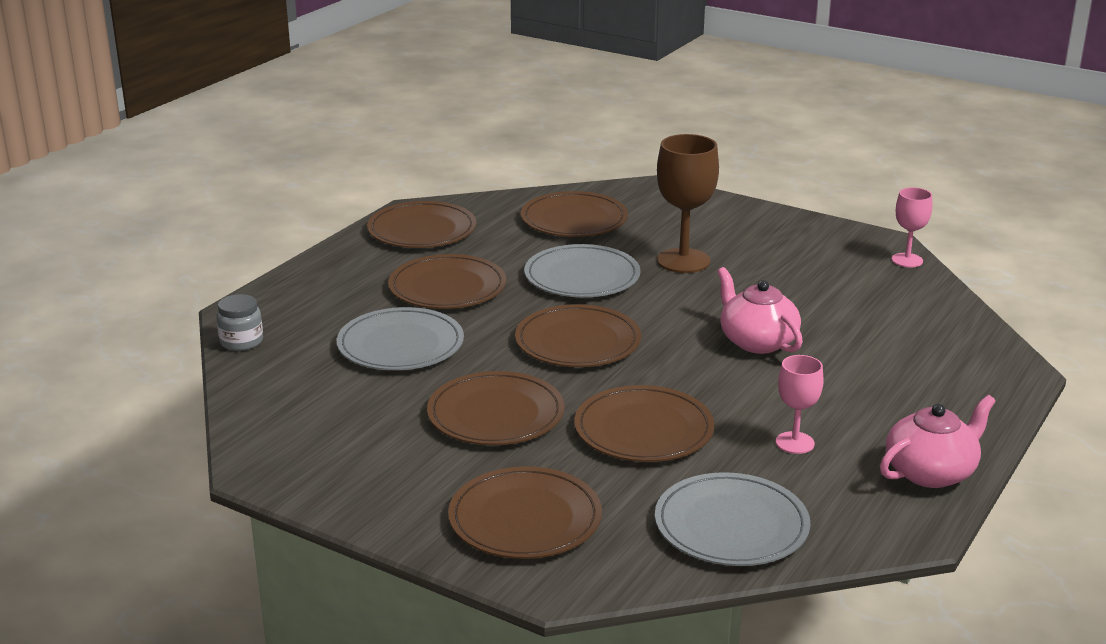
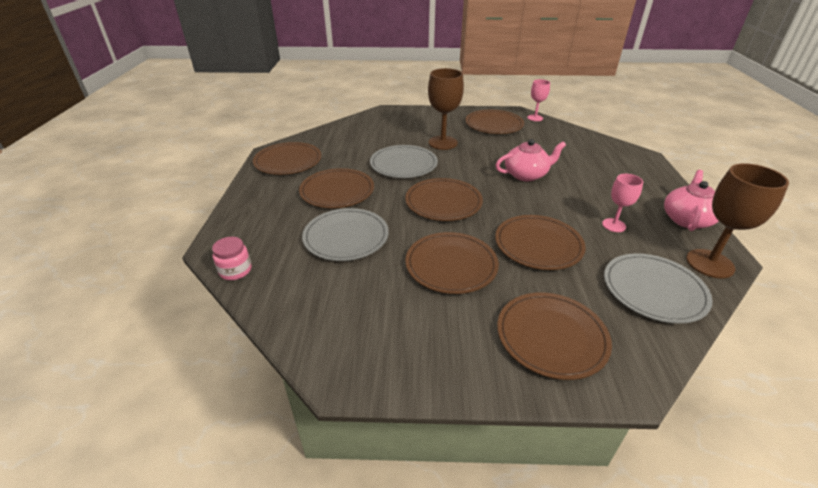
camera: 30 degrees left, 10 degrees up
grey jar [217,294,263,351] -> pink jar [212,237,251,280]
brown plate [521,191,628,237] -> brown plate moved to [465,110,524,134]
pink teapot [717,267,803,354] -> pink teapot turned 135 degrees clockwise [495,139,566,181]
none -> brown goblet [686,163,789,278]

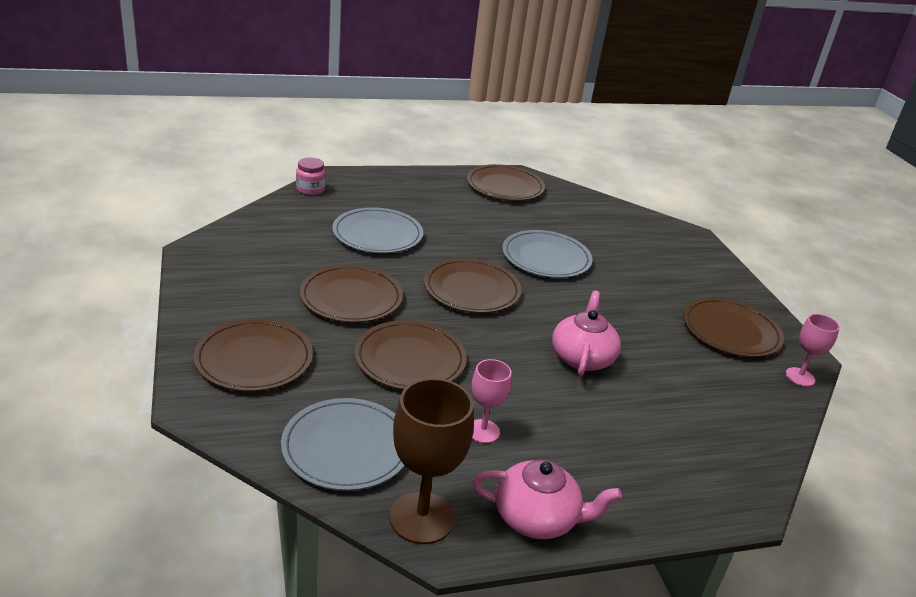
camera: 70 degrees right, 5 degrees down
brown plate [299,168,374,208] -> none
brown goblet [428,68,464,150] -> none
pink teapot [495,139,566,181] -> pink teapot turned 135 degrees counterclockwise [552,291,621,376]

